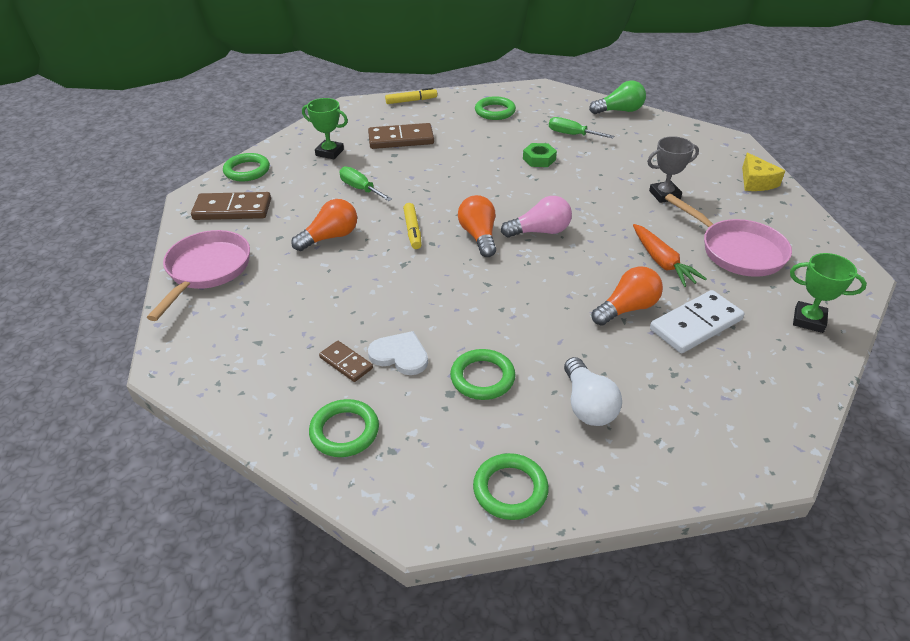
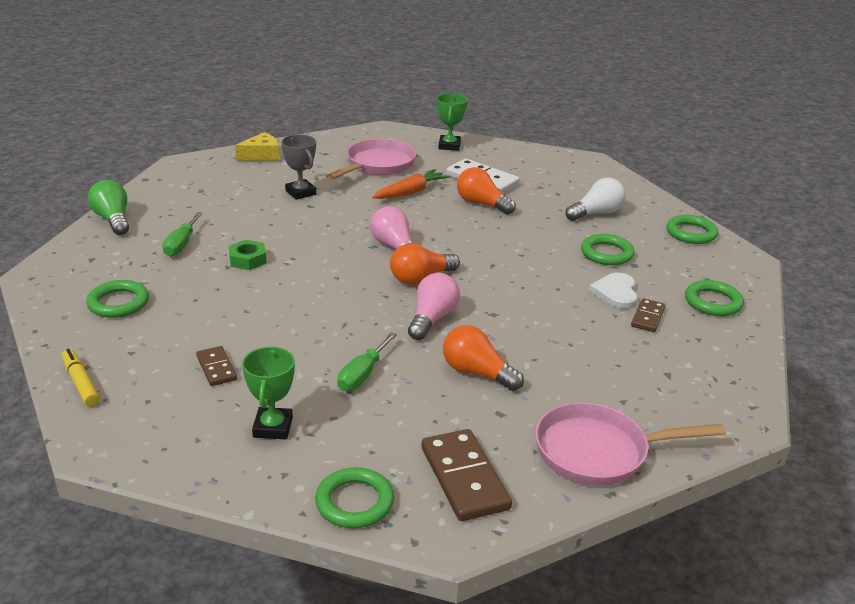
camera: 110 degrees left, 10 degrees down
brown domino [368,123,434,149] -> brown domino [196,346,237,386], size x0.57
yellow marker [403,203,422,249] -> pink light bulb [408,273,460,340]

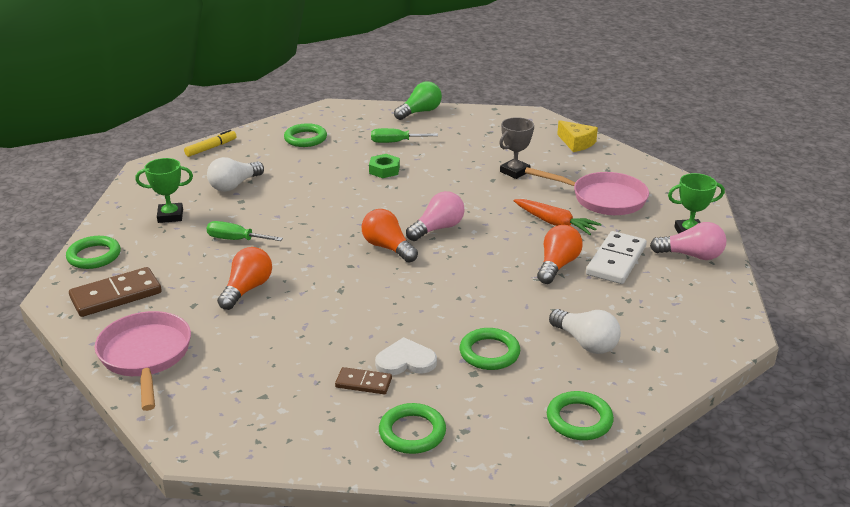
camera: 80 degrees right, 0 degrees up
brown domino [196,346,237,386] -> white light bulb [207,157,264,192]
pink light bulb [408,273,460,340] -> pink light bulb moved to [650,222,726,260]

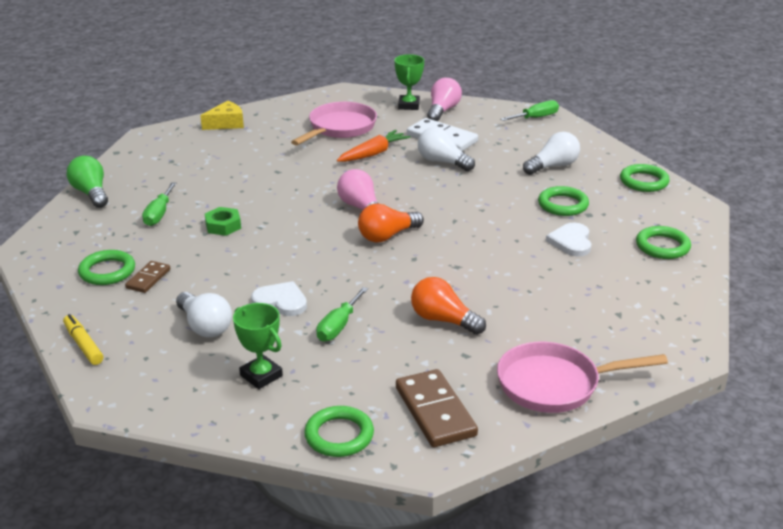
camera: 80 degrees left, 0 degrees up
green trophy [135,158,193,223] -> green trophy turned 45 degrees counterclockwise [233,303,283,389]
brown domino [335,367,392,394] -> brown domino moved to [125,261,170,293]
grey trophy [499,117,534,179] -> none
orange light bulb [537,225,583,284] -> white light bulb [418,127,475,171]
none -> white heart [251,281,307,316]
none -> green screwdriver [501,100,559,121]

